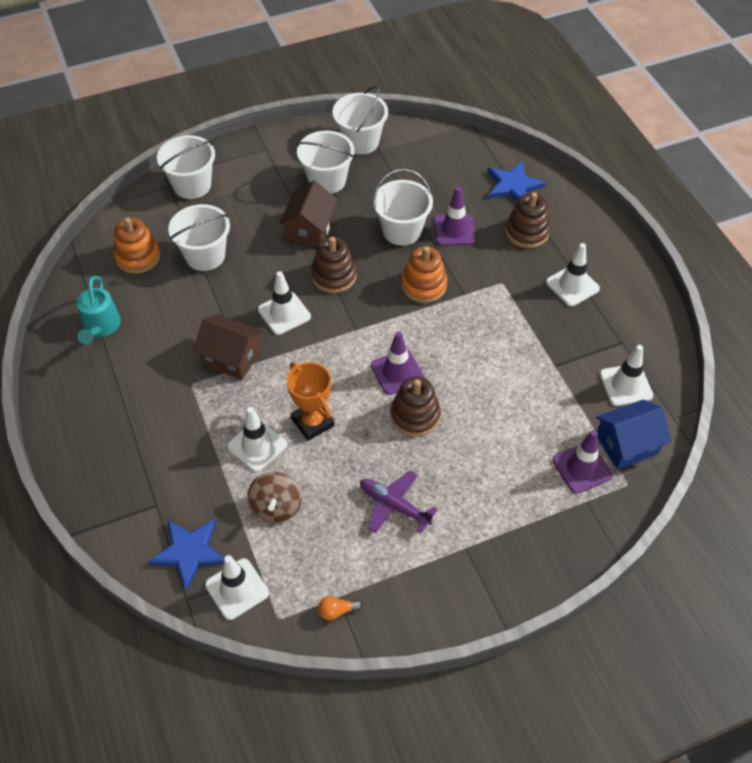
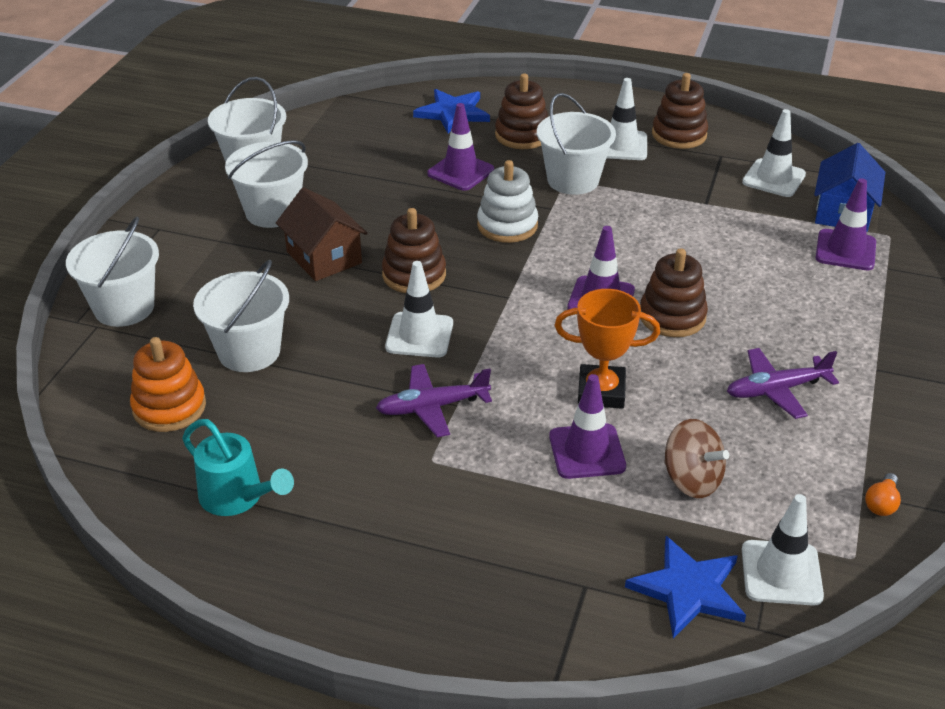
camera: 50 degrees left, 15 degrees down
brown house [193,314,263,380] -> purple plane [376,364,492,437]
white traffic cone [227,407,287,472] -> purple traffic cone [549,374,626,479]
white bucket [373,169,433,245] -> white bucket moved to [537,93,616,195]
orange stacking toy [401,246,447,303] -> white stacking toy [477,160,538,243]
none -> brown stacking toy [652,73,708,149]

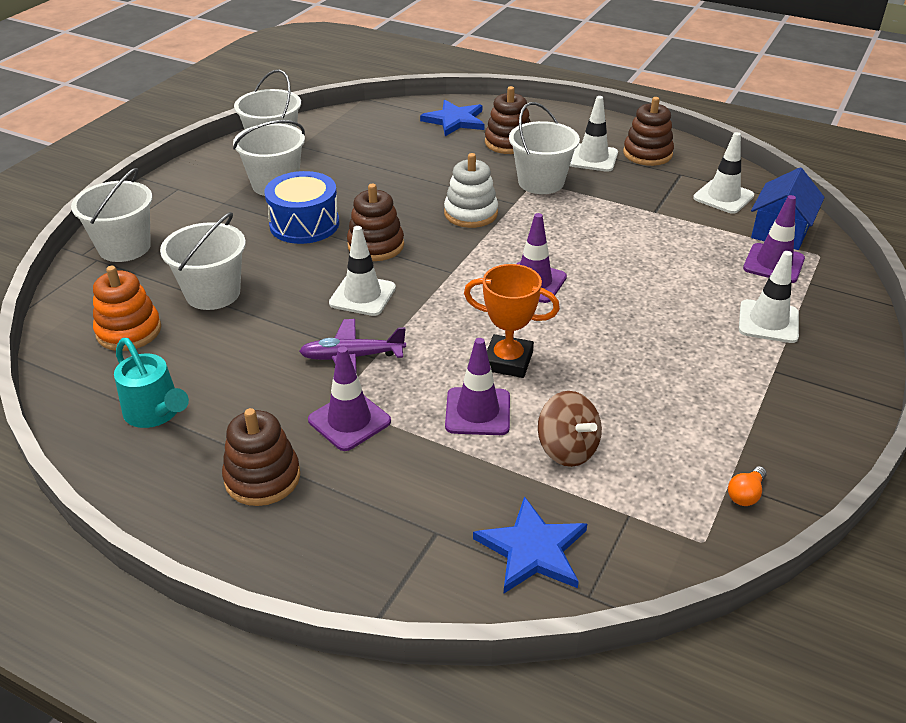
camera: 10 degrees right, 0 degrees up
brown house [276,187,367,281] -> blue drum [265,171,339,244]
purple traffic cone [427,103,494,191] -> purple traffic cone moved to [308,346,391,451]
brown stacking toy [640,248,708,337] -> brown stacking toy moved to [222,408,300,506]
purple plane [727,348,839,419] -> none
white traffic cone [742,494,824,606] -> white traffic cone moved to [739,251,799,343]

